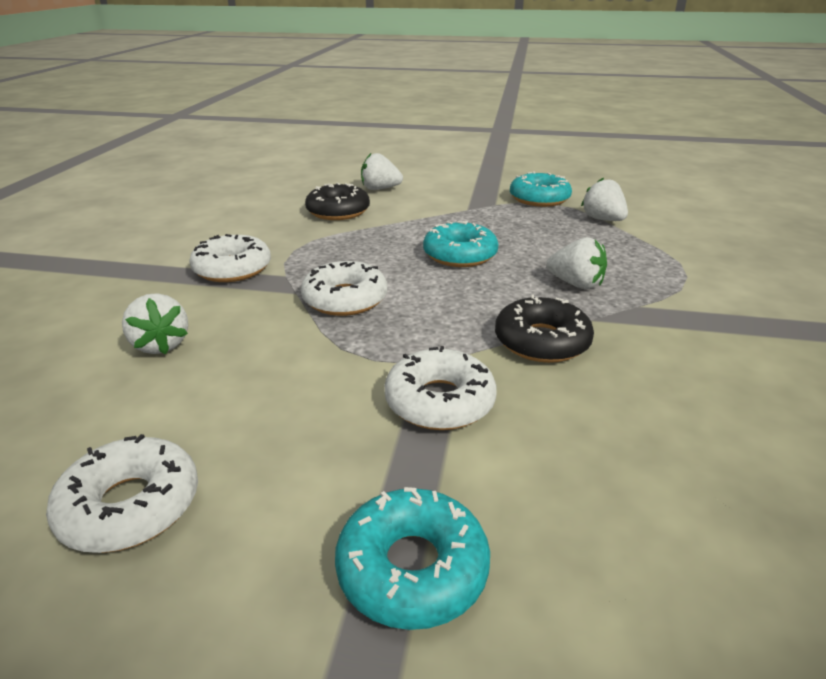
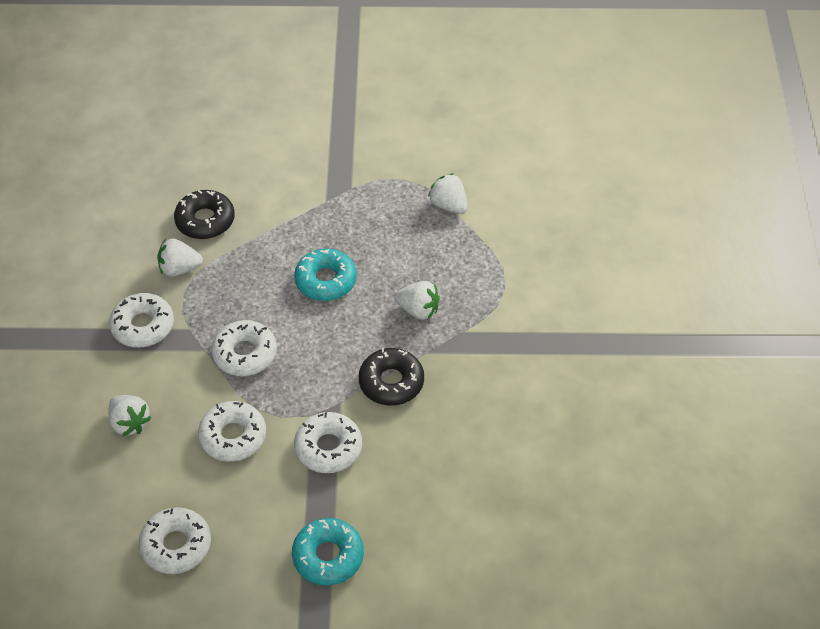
camera: 10 degrees left, 20 degrees up
white strawberry [361,153,403,190] -> white strawberry moved to [157,238,203,277]
turquoise donut [510,171,572,207] -> none
none -> white donut [198,401,266,462]

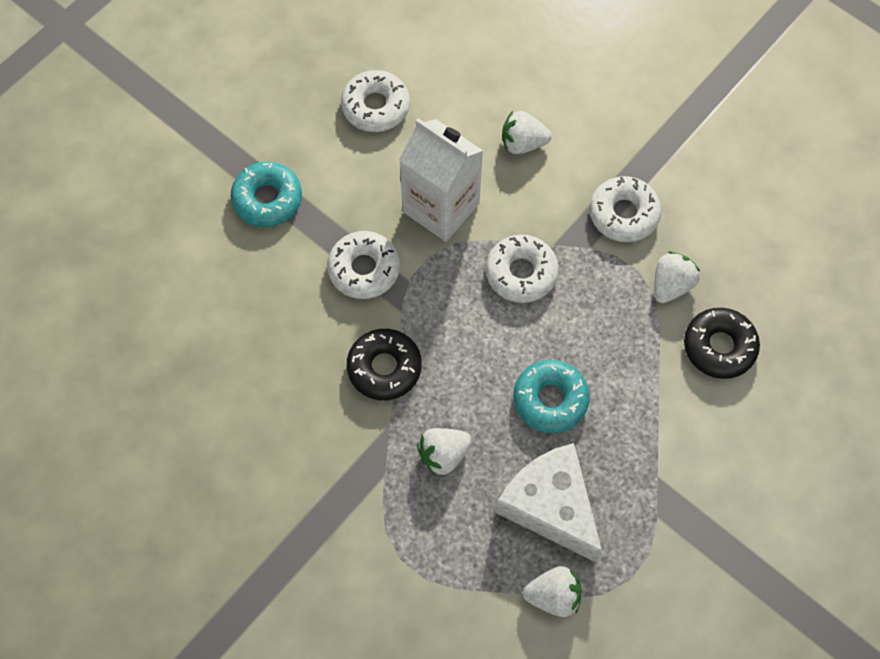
camera: 130 degrees right, 15 degrees up
white donut [198,401,266,462] -> white carton [399,118,483,242]
none -> white cheese [495,443,603,563]

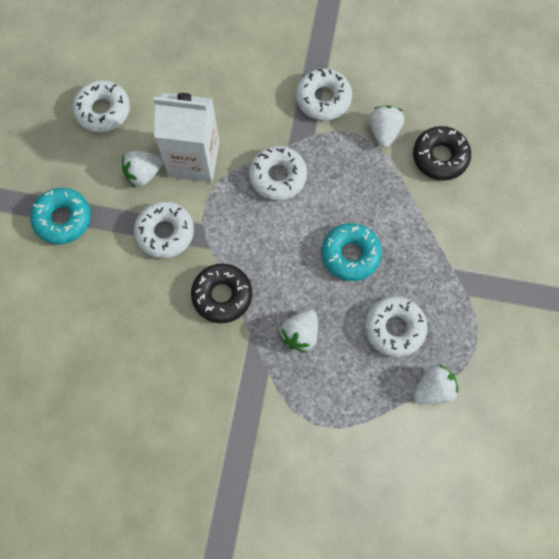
camera: 30 degrees left, 5 degrees up
white cheese [495,443,603,563] -> white donut [365,296,427,357]
white strawberry [502,111,552,154] -> white strawberry moved to [122,151,163,188]

